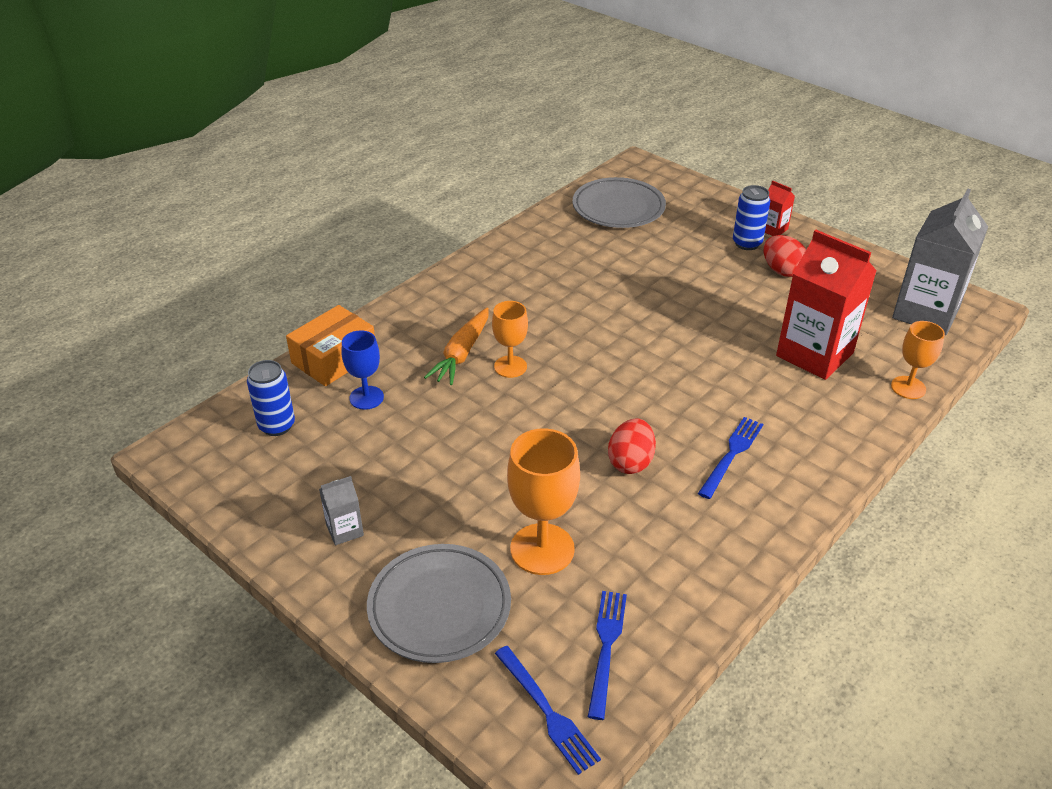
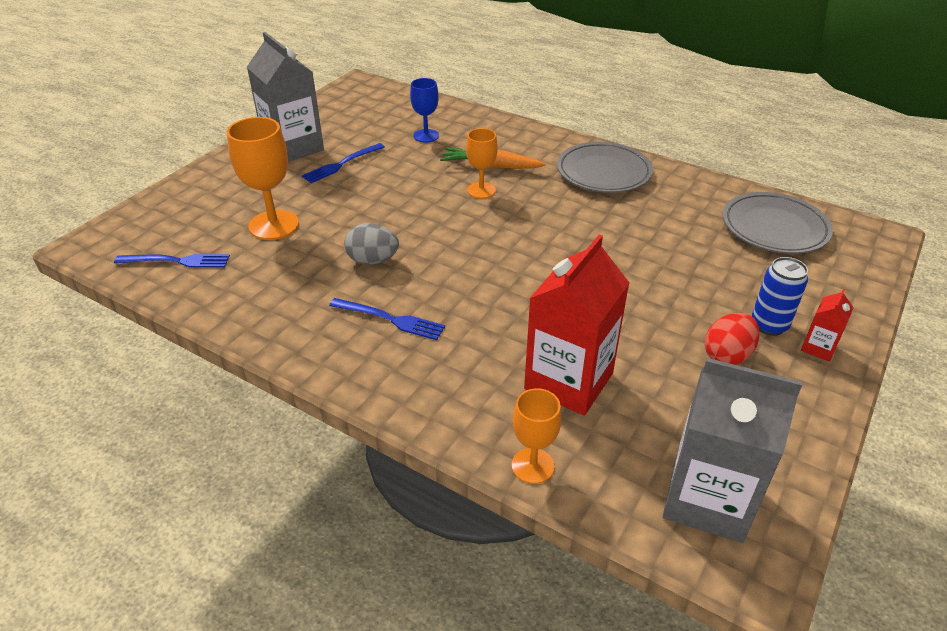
camera: 80 degrees right, 0 degrees up
blue can [247,360,295,436] -> none
orange box [286,305,375,386] -> none
grey carton [319,476,364,545] -> grey carton [247,32,324,162], size x2.25
grey plate [367,544,511,663] -> grey plate moved to [557,142,653,193]
blue fork [495,646,601,775] -> blue fork moved to [302,143,385,183]
red egg [608,418,656,474] -> grey egg [344,223,399,265]

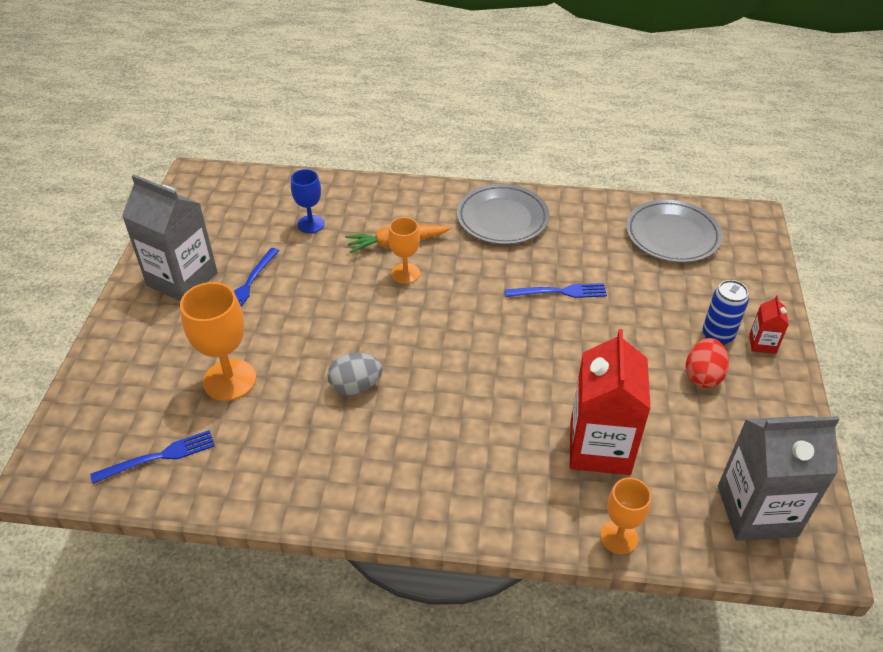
camera: 25 degrees left, 5 degrees up
blue fork [329,298,445,340] -> blue fork moved to [505,283,607,298]

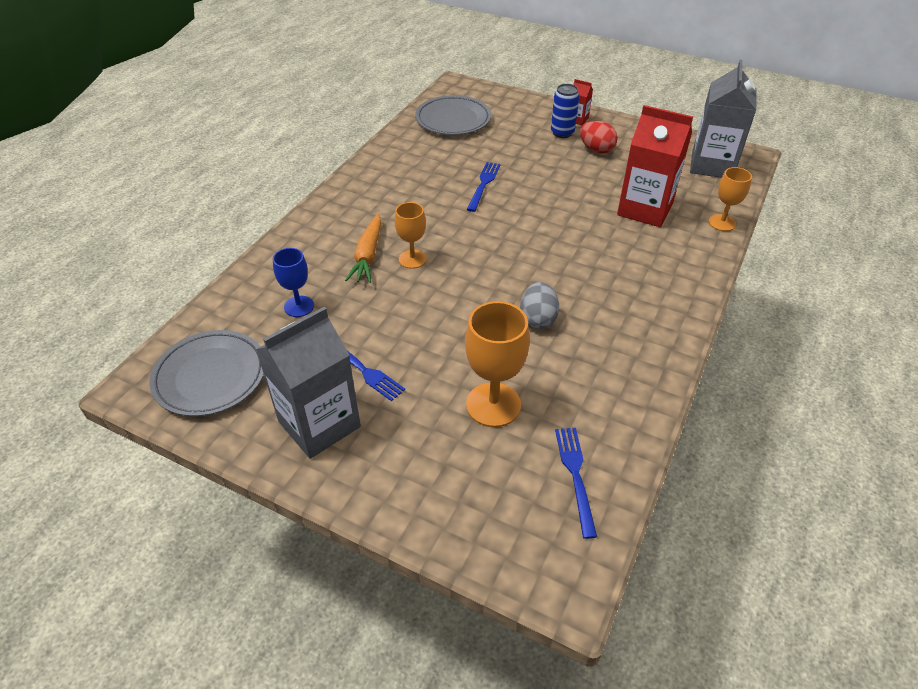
camera: 70 degrees left, 0 degrees up
grey plate [457,184,550,245] -> grey plate moved to [149,330,264,417]

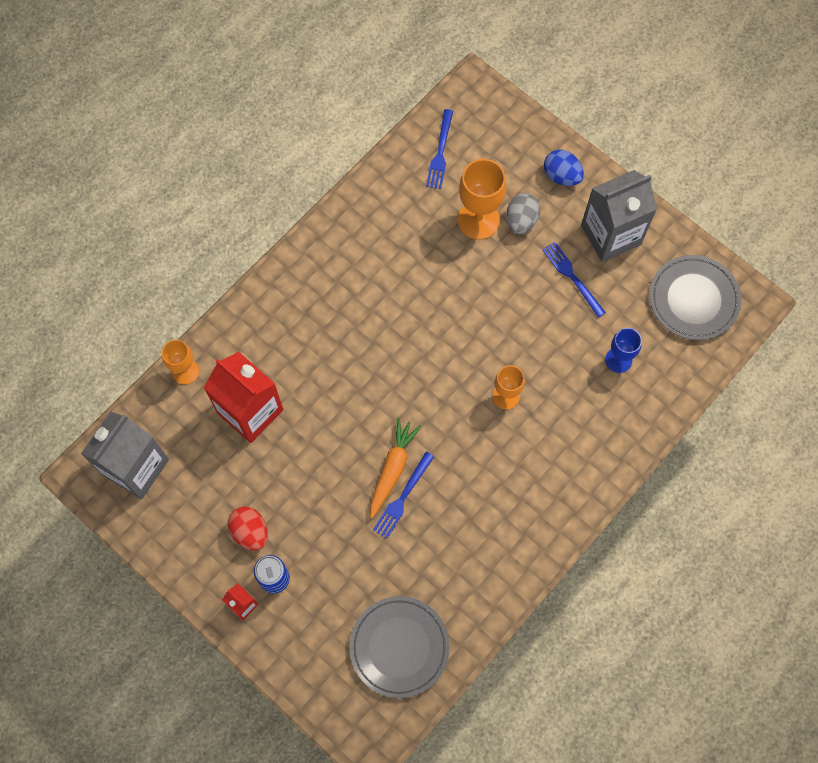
camera: 165 degrees left, 25 degrees up
orange carrot [345,214,381,283] -> orange carrot moved to [370,418,422,518]
grey egg [520,282,559,329] -> grey egg moved to [506,193,540,234]
none -> blue egg [544,150,584,186]

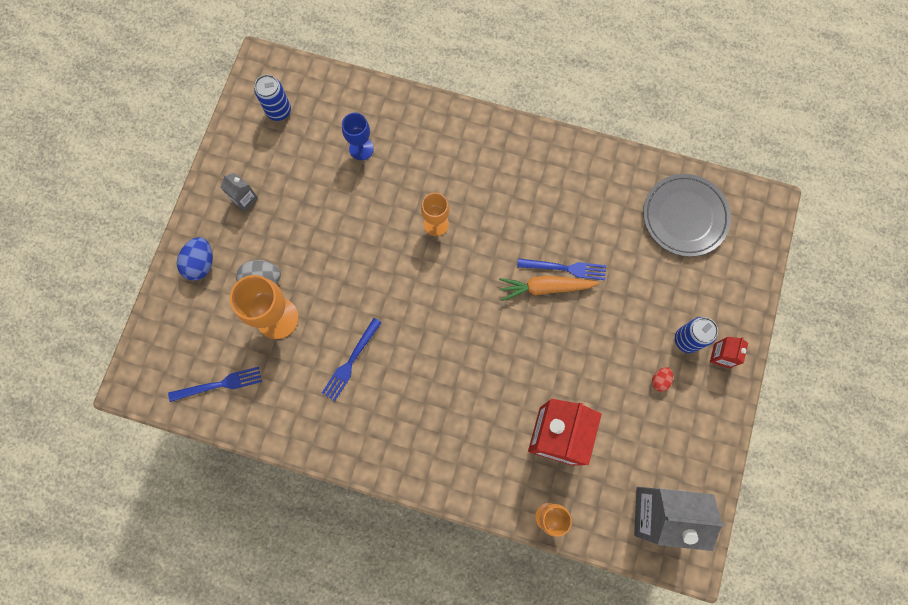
camera: 115 degrees left, 5 degrees up
red egg [228,506,268,551] -> red egg [652,367,673,392], size x0.57
blue fork [542,242,606,318] -> blue fork moved to [322,318,382,401]
grey carton [581,170,657,262] -> grey carton [220,173,258,212], size x0.44
grey plate [650,255,741,340] -> blue can [254,75,291,121]

